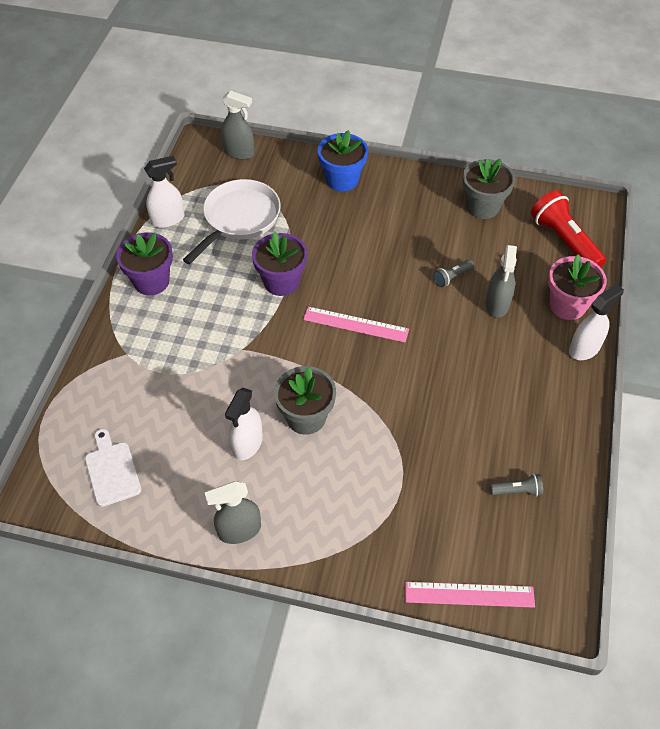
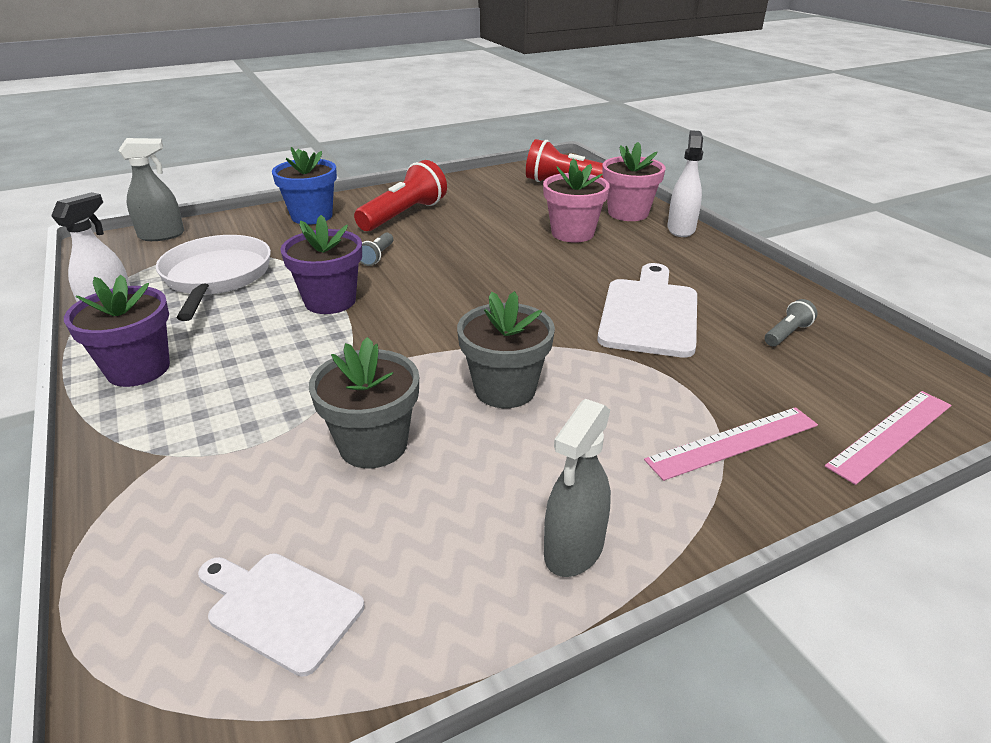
camera: 40 degrees left, 20 degrees down
white spray bottle [225,388,263,460] -> none
pink ruler [303,307,409,343] -> pink ruler moved to [644,407,818,481]
grey flashlight [433,259,474,287] -> grey flashlight moved to [360,233,393,266]
grey flower pot [463,158,515,219] -> grey flower pot moved to [309,337,419,468]
grey spray bottle [486,245,517,318] -> pink flower pot [543,158,610,243]
none -> red flashlight [354,160,447,231]
none -> white cutting board [597,263,697,358]

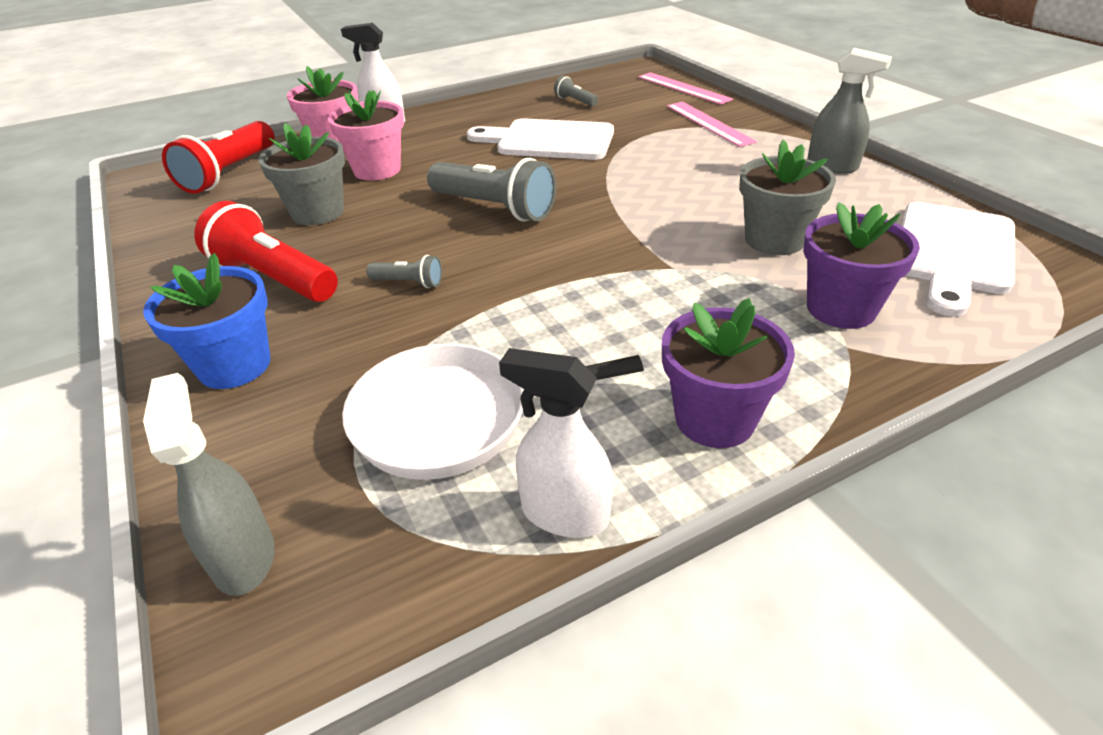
camera: 90 degrees left, 5 degrees up
white cutting board [198,553,365,677] -> white cutting board [901,202,1015,317], size x1.60
purple flower pot [280,215,362,314] -> purple flower pot moved to [803,202,920,329]
grey flower pot [457,291,555,408] -> grey flower pot moved to [259,123,345,225]
none -> grey flashlight [427,158,556,222]

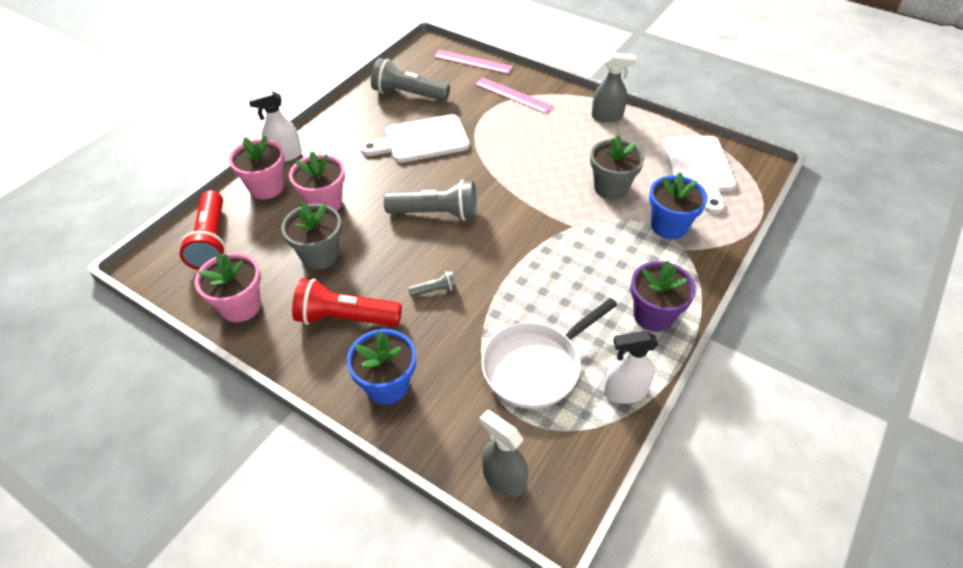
camera: 30 degrees left, 10 degrees up
grey flashlight [554,76,598,106] -> grey flashlight [371,58,450,101], size x2.11
purple flower pot [803,202,920,329] -> blue flower pot [649,172,708,239]
none -> pink flower pot [195,252,261,322]

